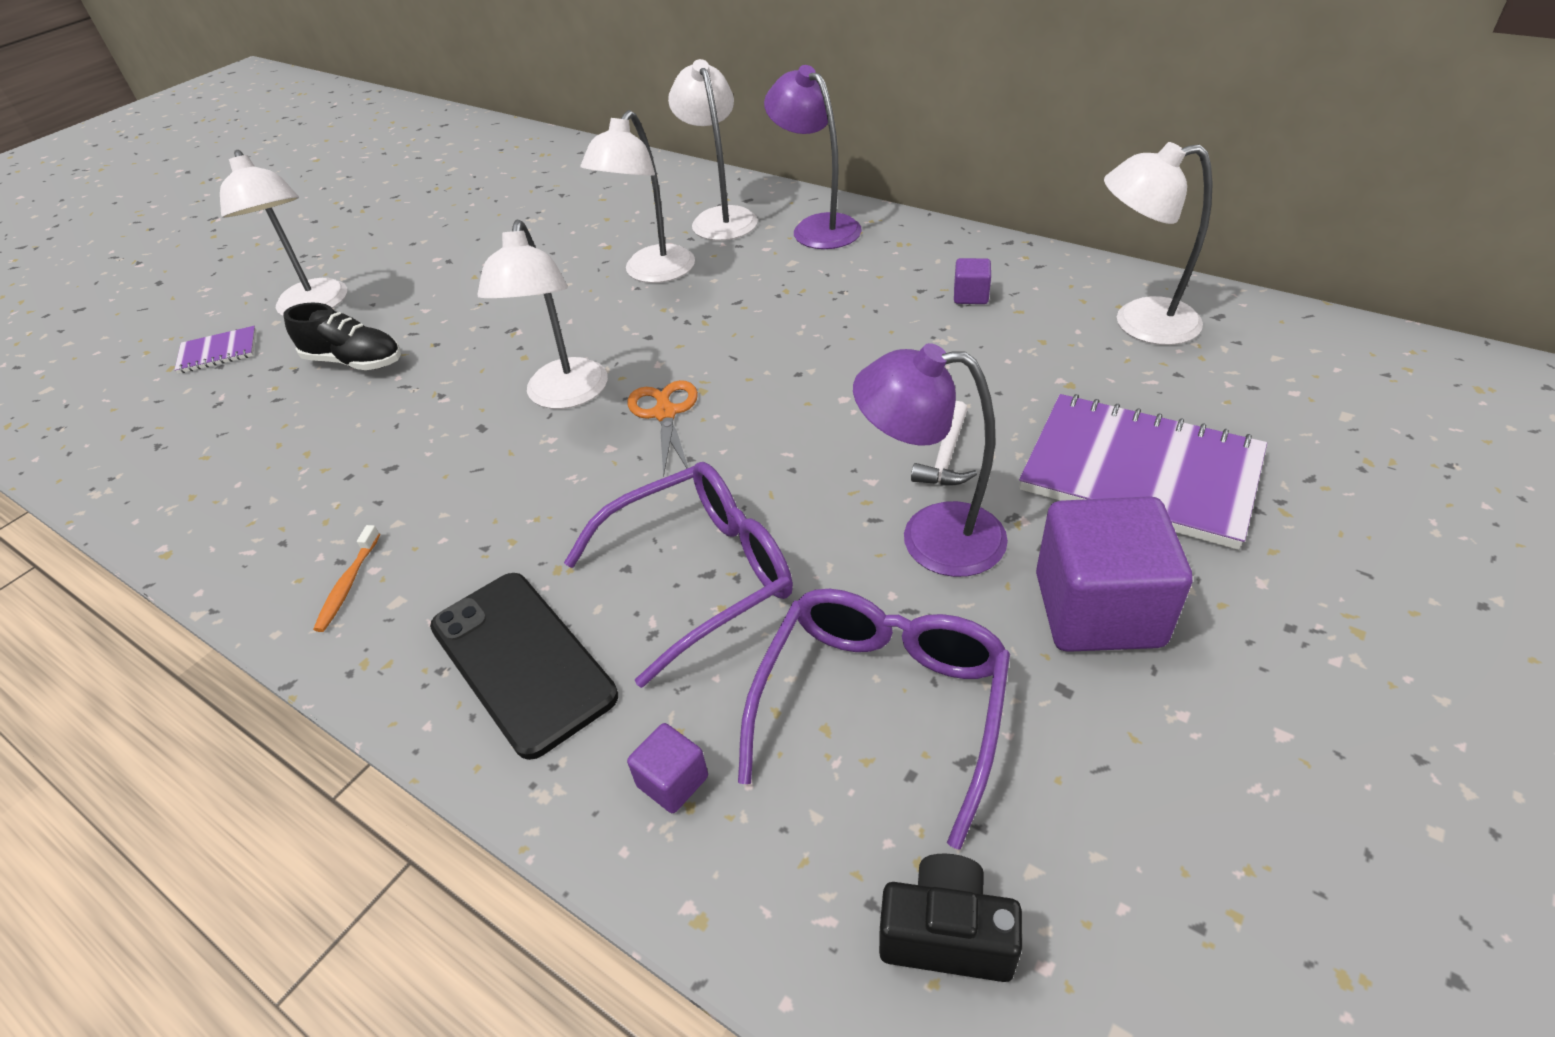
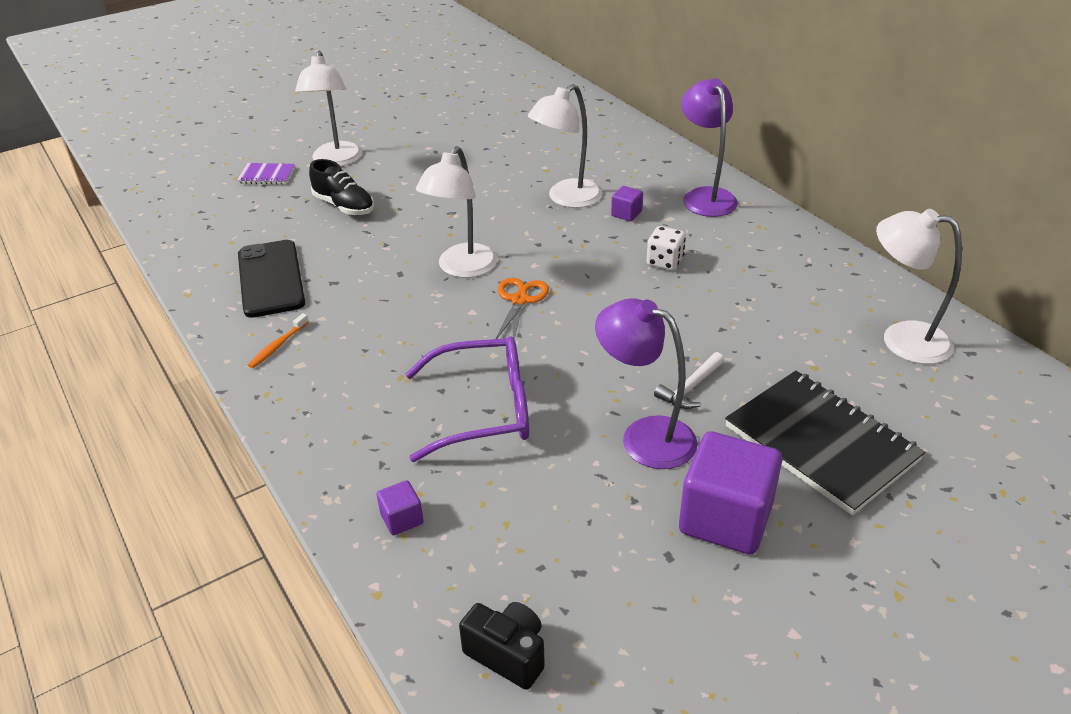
camera: 20 degrees right, 5 degrees down
black phone [430,573,618,760] -> black phone moved to [238,240,305,318]
white lamp [668,59,758,241] -> none
purple glasses [738,589,1010,850] -> none
purple cube [954,258,991,304] -> purple cube moved to [611,186,643,221]
purple notebook [1019,394,1267,550] -> black notebook [725,371,925,515]
none -> white dice [647,226,686,270]

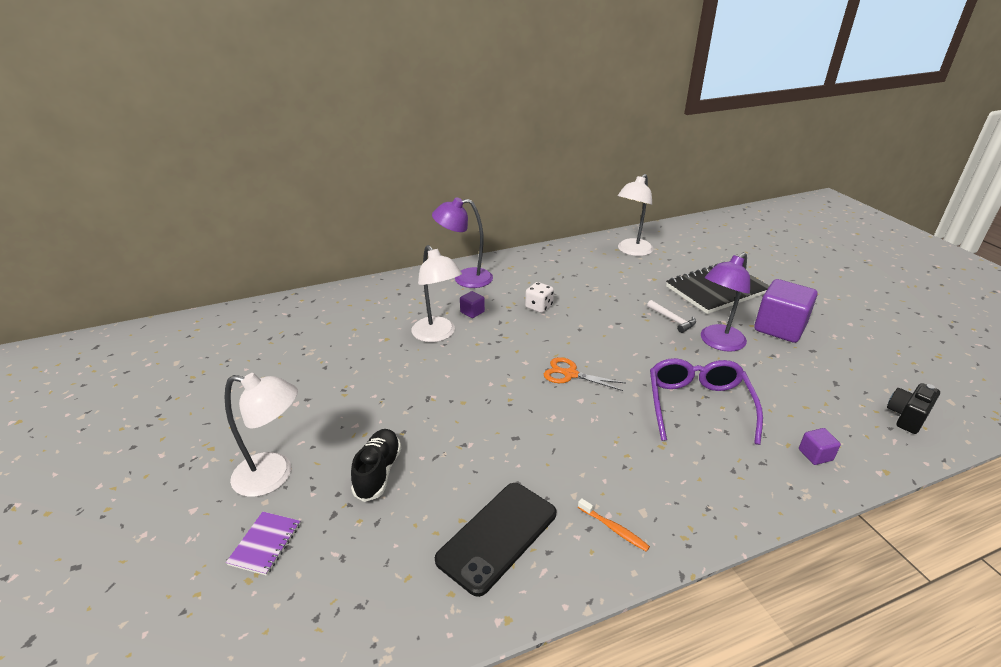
camera: 80 degrees left, 5 degrees down
black phone [238,240,305,318] -> black phone turned 45 degrees counterclockwise [435,483,556,597]
black shoe [309,159,374,215] -> black shoe turned 45 degrees counterclockwise [351,429,401,502]
white lamp [416,146,497,278] -> none

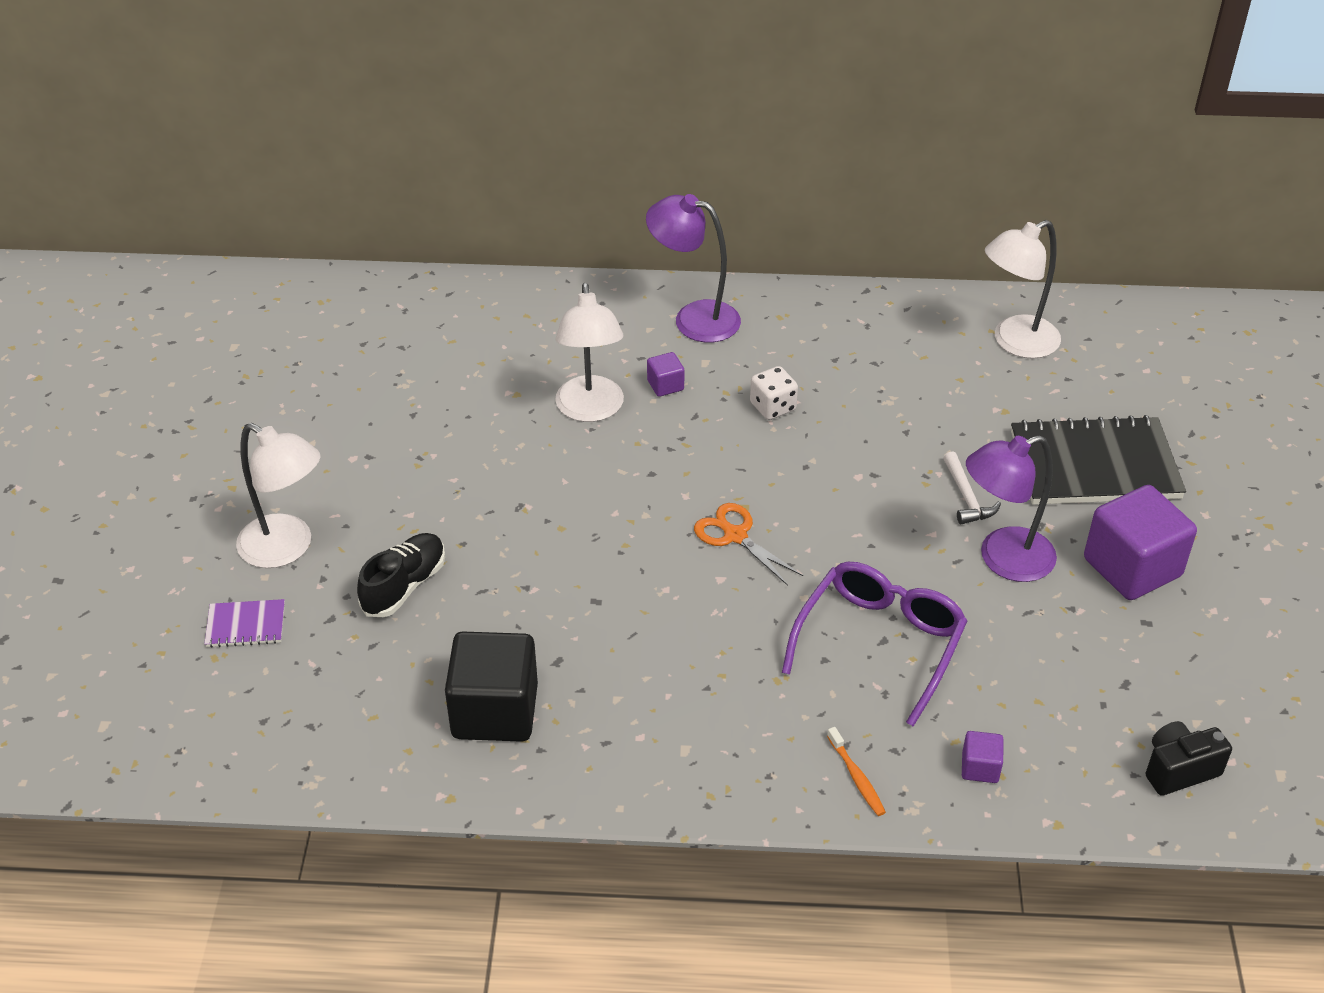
camera: 25 degrees right, 10 degrees up
purple notebook [226,512,301,576] -> purple notebook turned 45 degrees clockwise [204,599,285,648]
black phone [435,483,556,597] -> black cube [445,632,538,742]
orange toothbrush [578,498,650,552] -> orange toothbrush moved to [827,727,886,816]

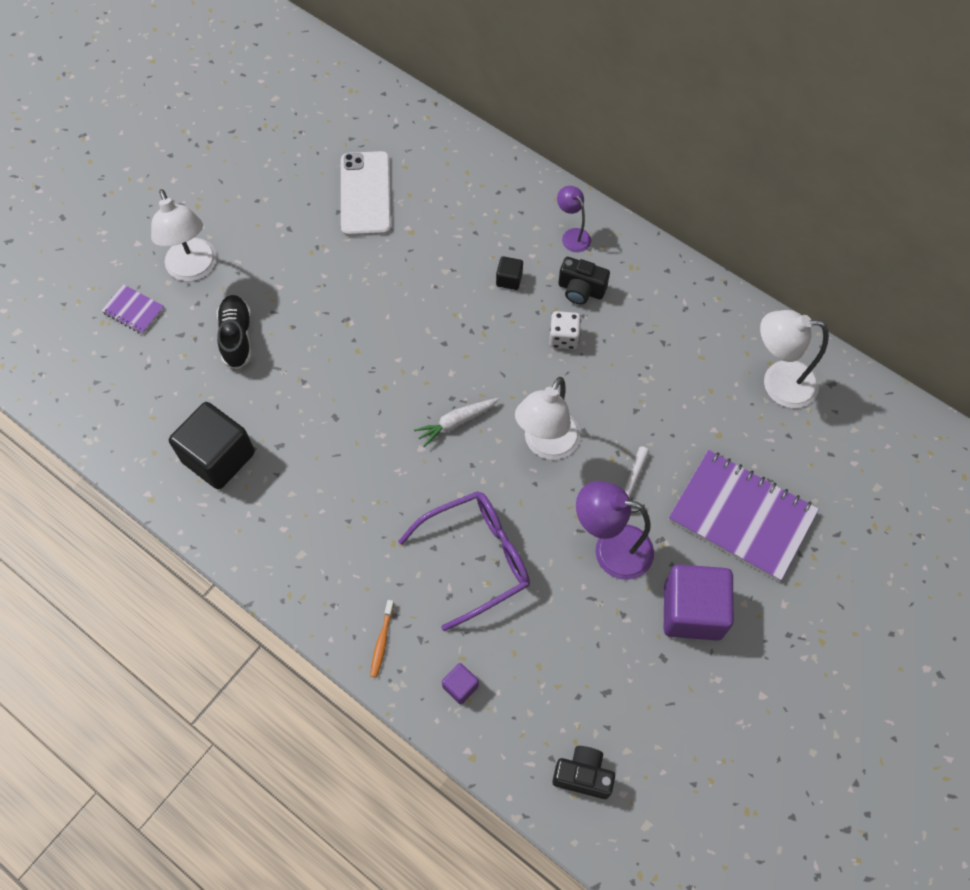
camera: 35 degrees right, 20 degrees up
black shoe [357,533,445,617] -> black shoe turned 75 degrees counterclockwise [217,295,251,369]
white lamp [555,283,624,422] -> white lamp moved to [515,377,581,460]
purple lamp [646,194,741,343] -> purple lamp [557,186,591,252], size x0.57
purple cube [647,352,685,397] -> black cube [496,256,523,290]
orange scissors [694,503,803,586] -> white carrot [414,398,499,447]
black notebook [1011,415,1186,505] -> purple notebook [669,450,819,582]
none -> white phone [341,151,391,236]
none -> black camera [558,257,610,304]

